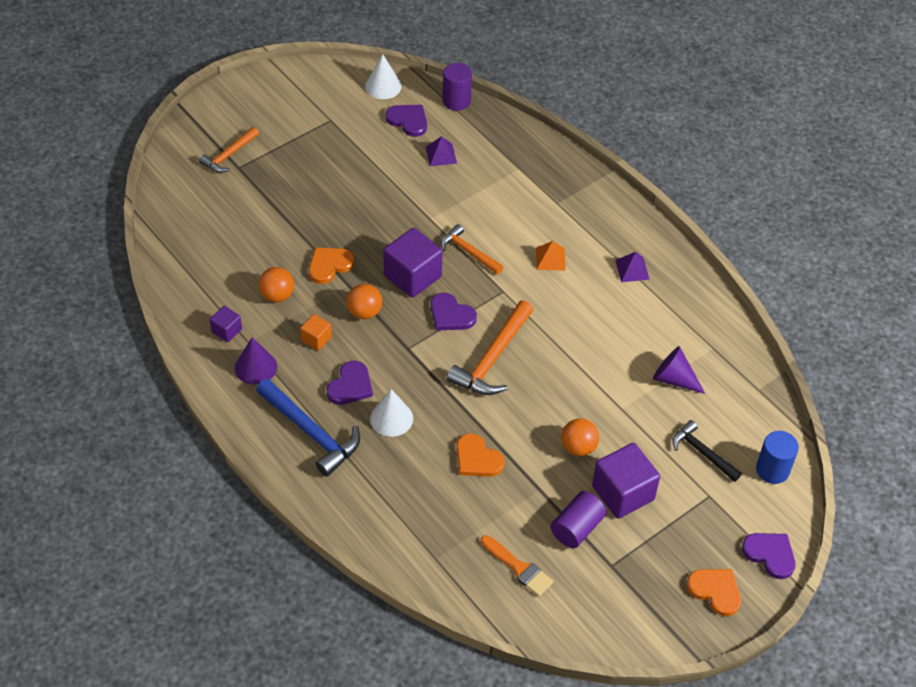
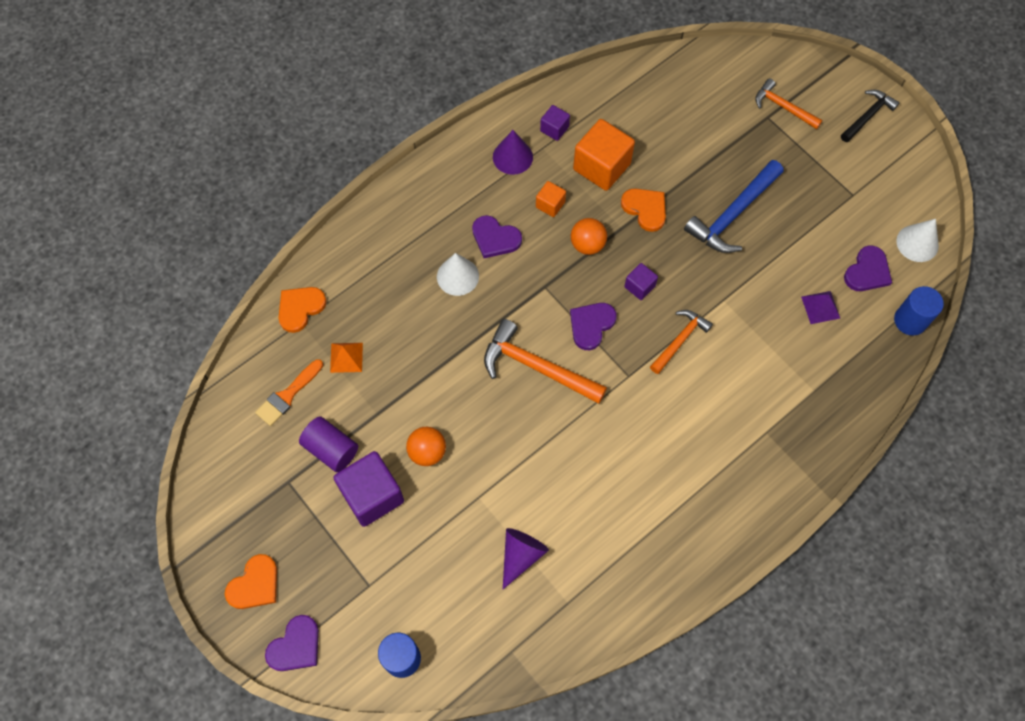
camera: 90 degrees right, 15 degrees up
blue hammer [256,379,360,477] -> blue hammer moved to [684,160,784,253]
orange ball [259,267,294,302] -> orange cube [573,119,635,191]
purple cube [383,228,443,298] -> purple cube [624,263,658,300], size x0.51
purple cylinder [443,63,472,111] -> blue cylinder [894,286,944,335]
orange heart [456,433,505,477] -> orange heart moved to [278,287,327,333]
orange pyramid [536,241,566,271] -> orange pyramid moved to [330,343,363,373]
purple pyramid [615,252,650,282] -> none
black hammer [673,420,742,482] -> black hammer moved to [841,90,899,142]

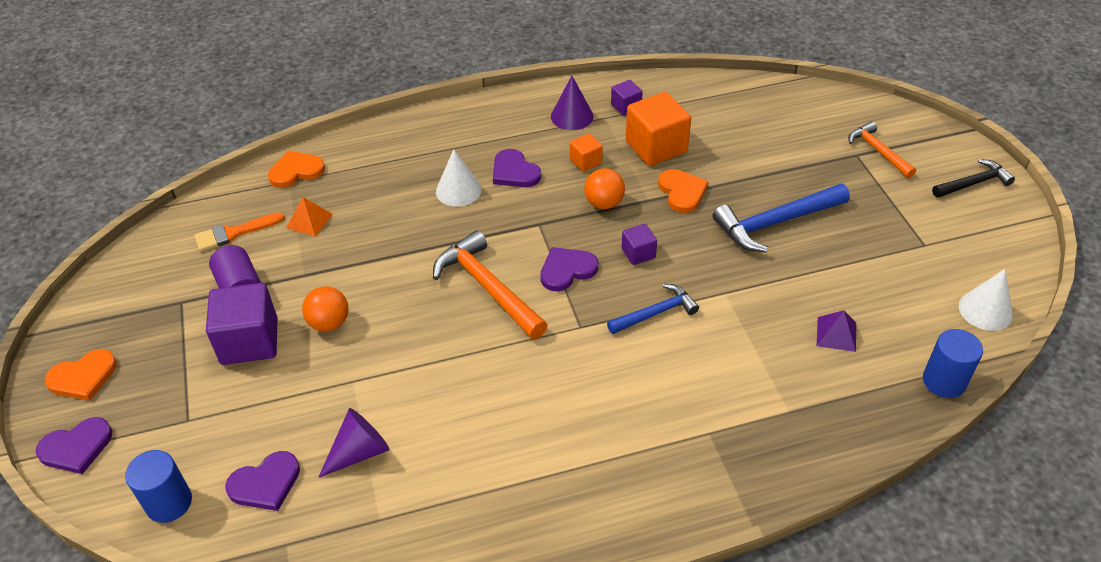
camera: 25 degrees right, 20 degrees down
orange hammer [650,310,713,374] -> blue hammer [607,284,699,334]
purple heart [844,245,892,291] -> purple heart moved to [225,451,300,511]

